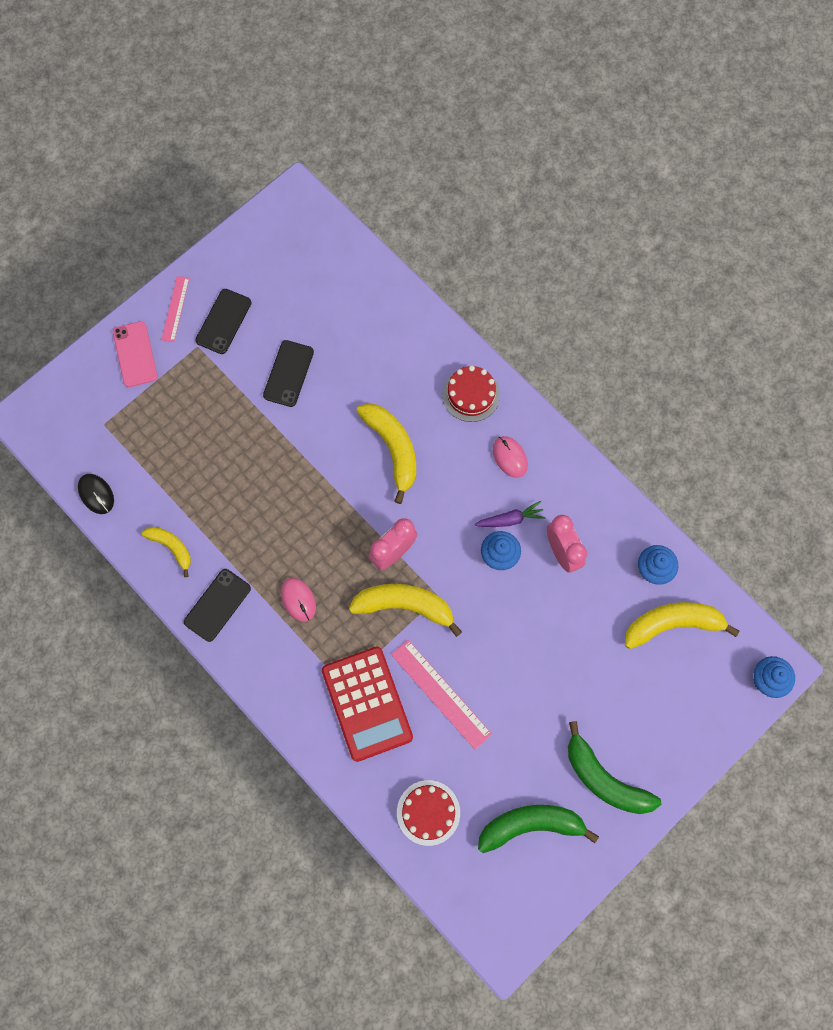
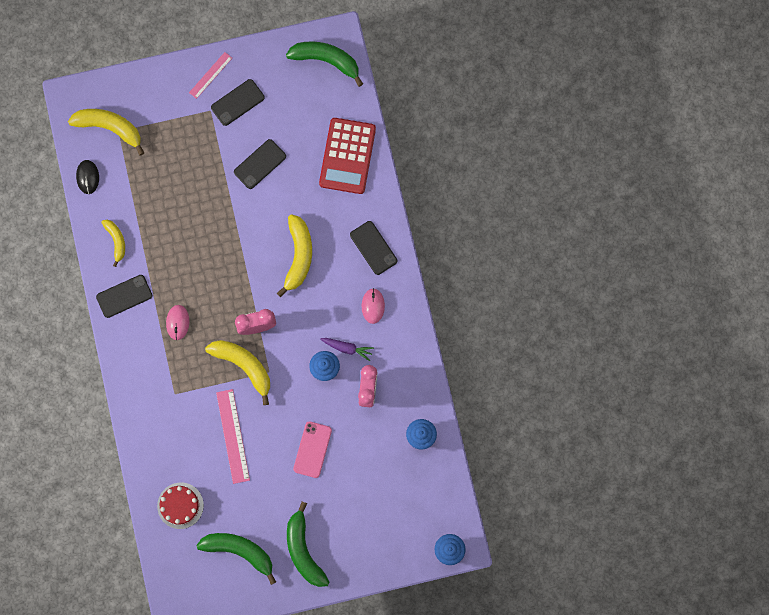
camera: 30 degrees right, 5 degrees up
pink phone [113,321,158,387] -> pink phone moved to [293,421,332,478]
red calculator [322,647,413,762] -> red calculator moved to [319,118,376,194]
red cake [442,366,500,422] -> black phone [350,221,397,275]
yellow banana [625,602,740,649] -> yellow banana moved to [68,109,144,155]
none -> green banana [286,41,363,87]

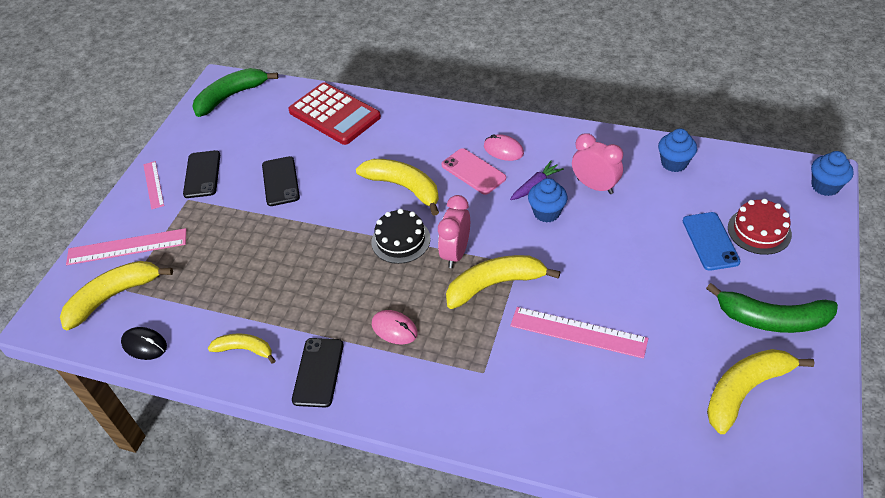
camera: 55 degrees left, 30 degrees down
red cake [157,482,204,529] -> red cake moved to [728,199,792,255]
green banana [196,533,276,585] -> yellow banana [707,349,814,434]
pink phone [293,421,332,478] -> pink phone moved to [442,148,506,195]
black phone [350,221,397,275] -> none
none -> pink ruler [66,228,186,265]
none -> black cake [371,209,431,264]
none -> blue phone [683,212,741,271]

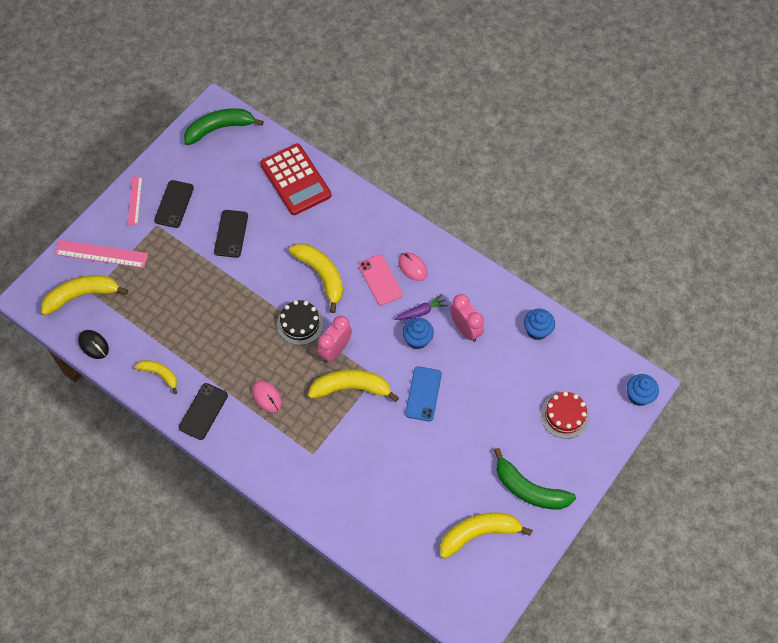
camera: 15 degrees right, 15 degrees up
pink ruler [510,307,648,359] -> none
blue phone [683,212,741,271] -> blue phone moved to [405,366,442,421]

